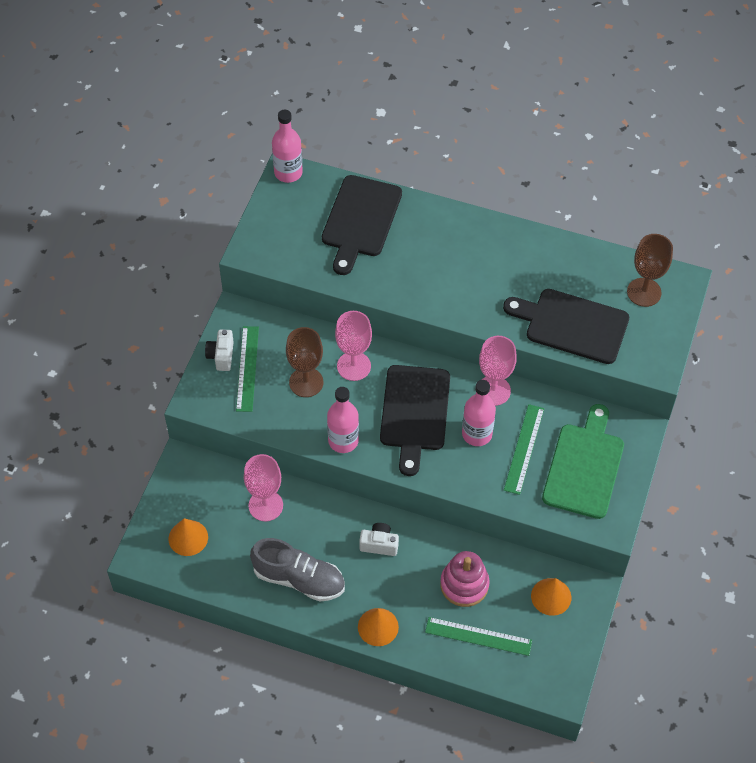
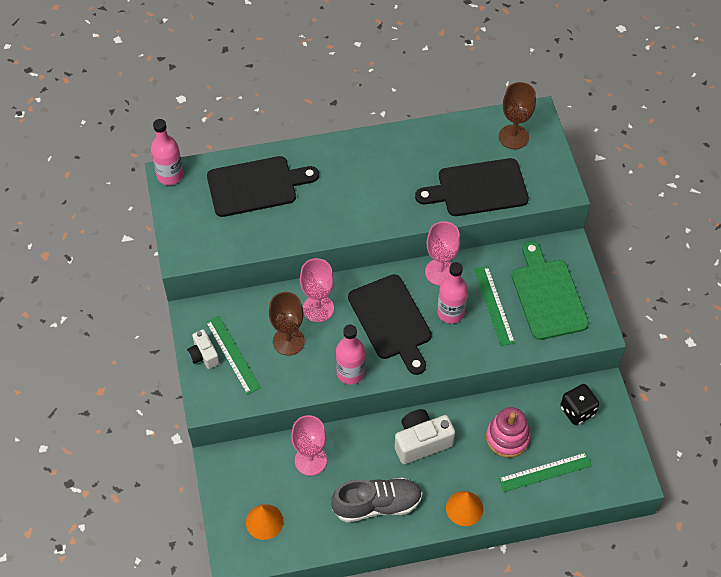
camera: 30 degrees left, 0 degrees up
black cutting board [322,175,402,275] -> black cutting board turned 90 degrees counterclockwise [207,156,319,217]
white camera [359,523,399,556] -> white camera [395,409,455,464], size x1.65
orange cone [531,578,571,616] -> black dice [560,384,599,425]

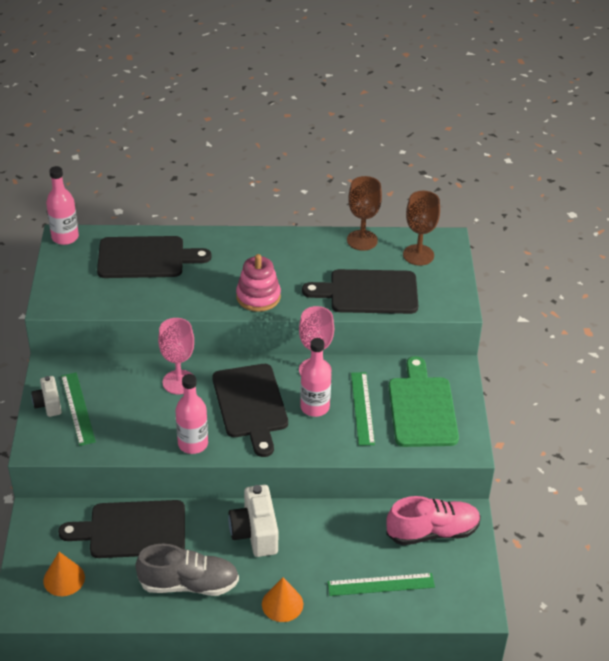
camera: 10 degrees right, 15 degrees down
brown goblet [269,292,305,356] -> brown goblet moved to [347,176,382,251]
pink goblet [291,415,327,476] -> black cutting board [58,500,185,558]
white camera [395,409,455,464] -> white camera turned 90 degrees counterclockwise [228,485,278,557]
pink stacking toy [486,407,531,458] -> pink stacking toy moved to [236,254,281,312]
black dice [560,384,599,425] -> pink shoe [386,496,481,545]

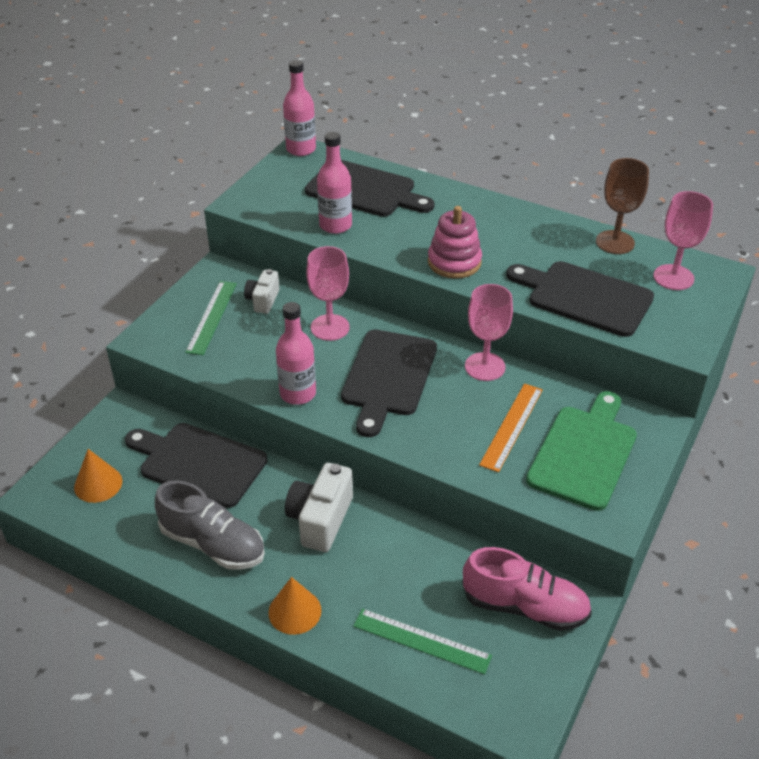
camera: 30 degrees right, 0 degrees up
white camera [31,376,62,417] -> white camera moved to [244,269,280,314]
pink bottle [300,338,331,417] -> pink bottle moved to [317,132,352,234]
green ruler [351,372,375,446] -> orange ruler [479,383,543,472]
brown goblet [403,191,440,266] -> pink goblet [653,191,713,290]

